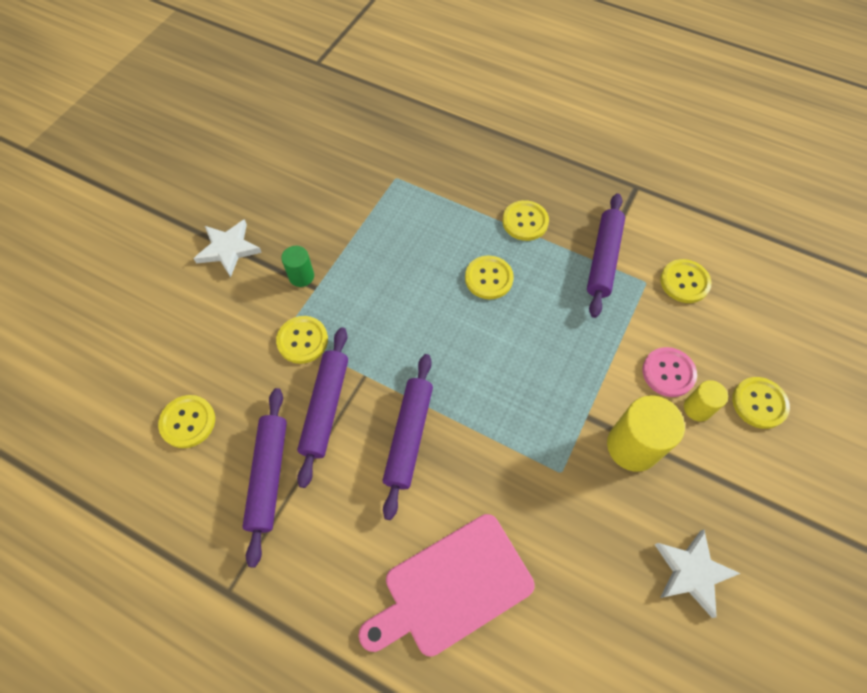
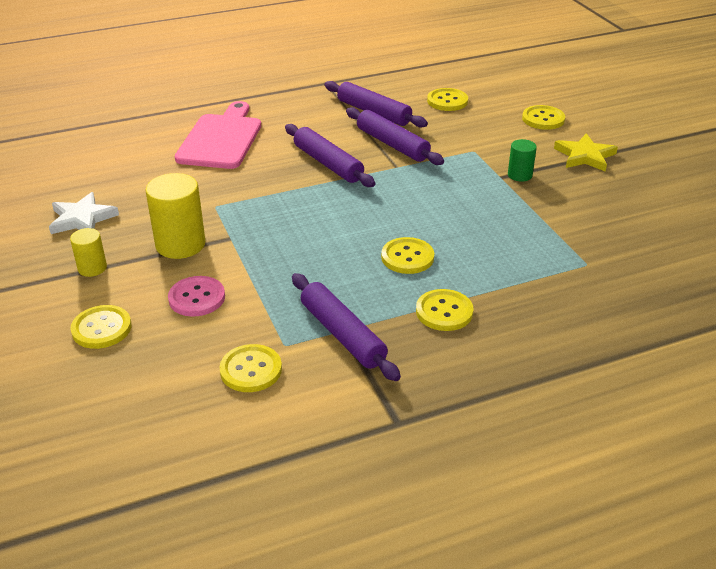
camera: 130 degrees right, 25 degrees down
white star [193,219,262,277] -> yellow star [554,133,618,172]
yellow button [276,316,328,364] -> yellow button moved to [522,105,565,130]
yellow cylinder [684,380,728,421] -> yellow cylinder moved to [70,228,107,277]

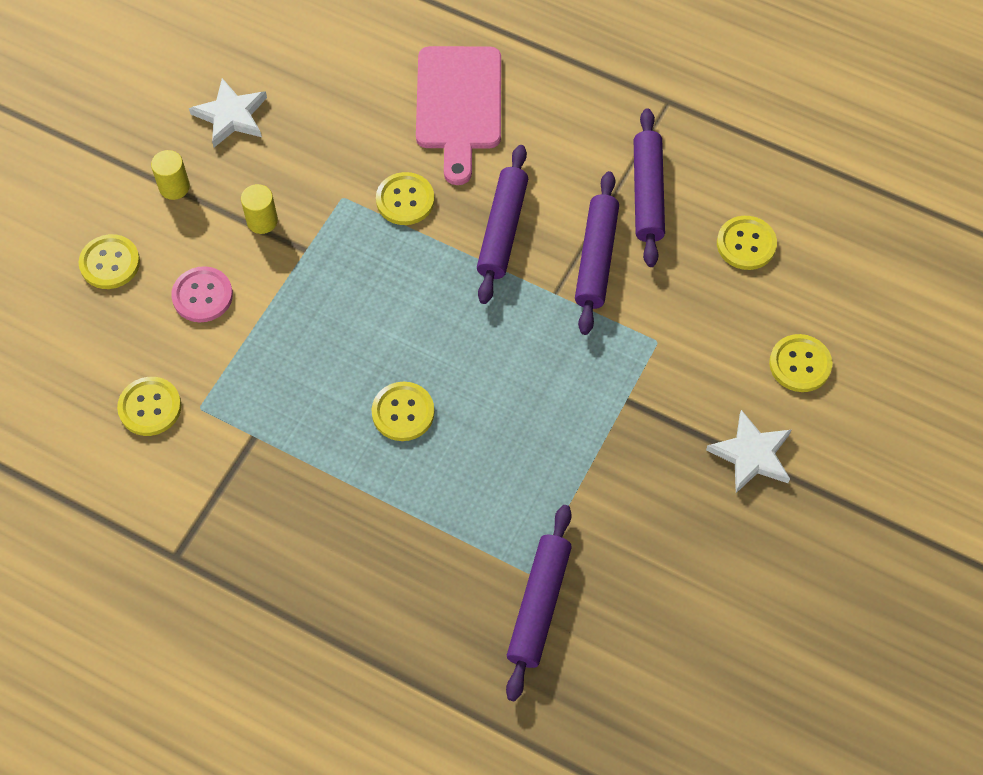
camera: 50 degrees right, 25 degrees up
yellow cylinder [145,173,205,259] -> yellow cylinder [241,184,278,234], size x0.55
pink cutting board [175,101,261,169] -> pink cutting board turned 120 degrees clockwise [416,46,501,185]
purple rolling pin [292,273,401,381] -> purple rolling pin moved to [506,505,572,701]
yellow button [416,289,473,331] -> yellow button moved to [376,172,435,225]
green cylinder [508,139,537,182] -> none
yellow star [554,133,618,172] -> white star [706,410,791,493]

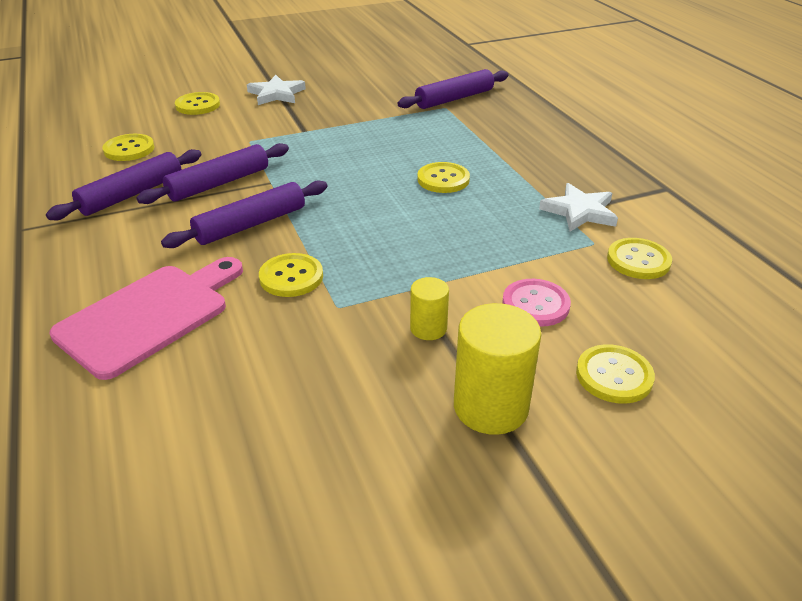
camera: 140 degrees left, 25 degrees down
yellow cylinder [151,150,190,200] -> yellow cylinder [454,303,542,435], size x1.80
white star [189,78,267,147] -> white star moved to [539,183,618,232]

